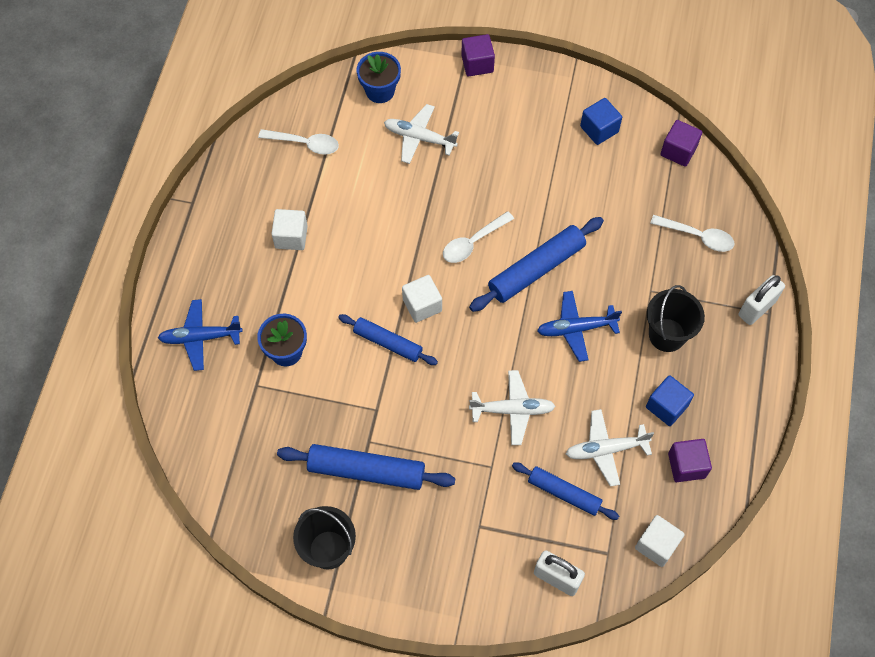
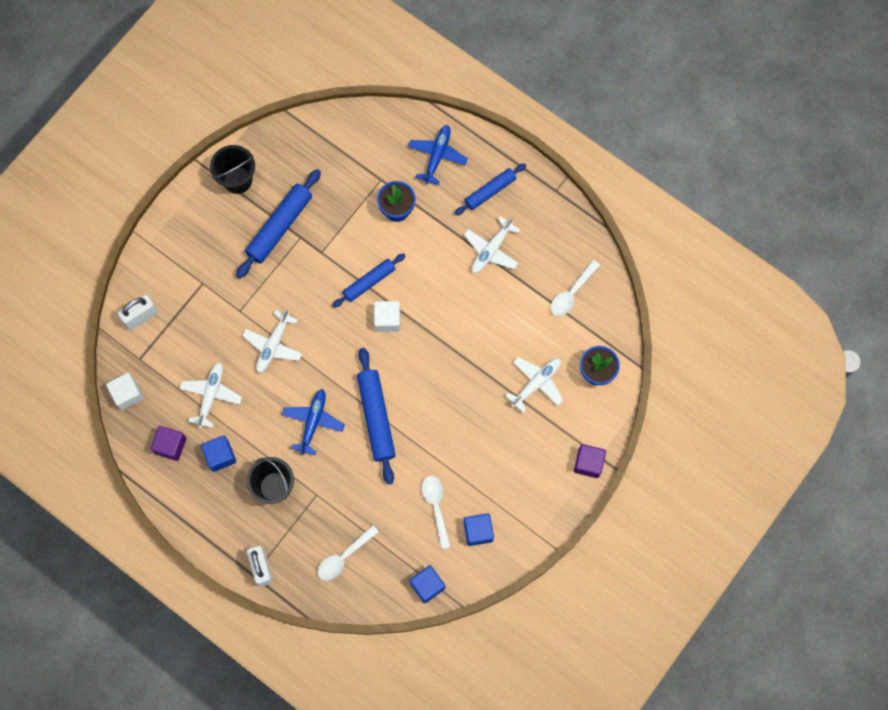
camera: 115 degrees right, 10 degrees up
white cube [272,209,308,250] -> white plane [464,216,520,273]
white spoon [443,211,514,263] -> white spoon moved to [422,476,451,549]
blue rolling pin [512,463,619,520] -> blue rolling pin moved to [455,163,526,215]
purple cube [660,120,702,167] -> blue cube [410,565,445,603]

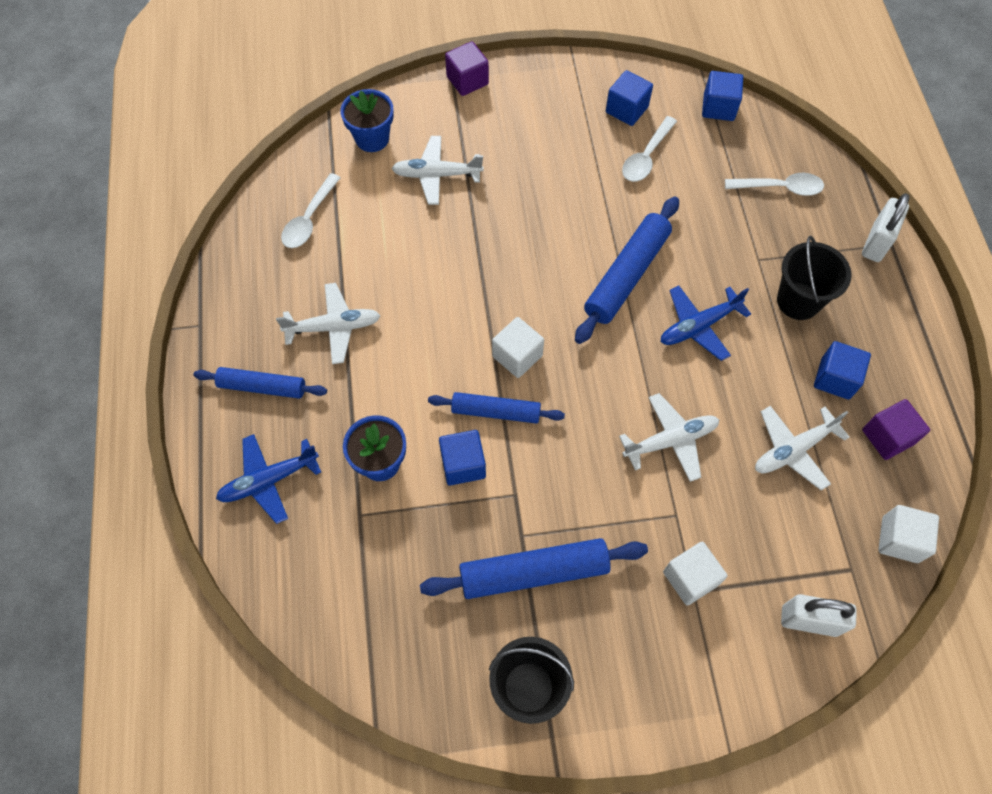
camera: 135 degrees left, 10 degrees down
white spoon [551,260,600,316] -> white spoon turned 120 degrees clockwise [281,173,341,248]
none -> blue cube [439,430,486,485]
none -> white cube [663,542,727,606]

